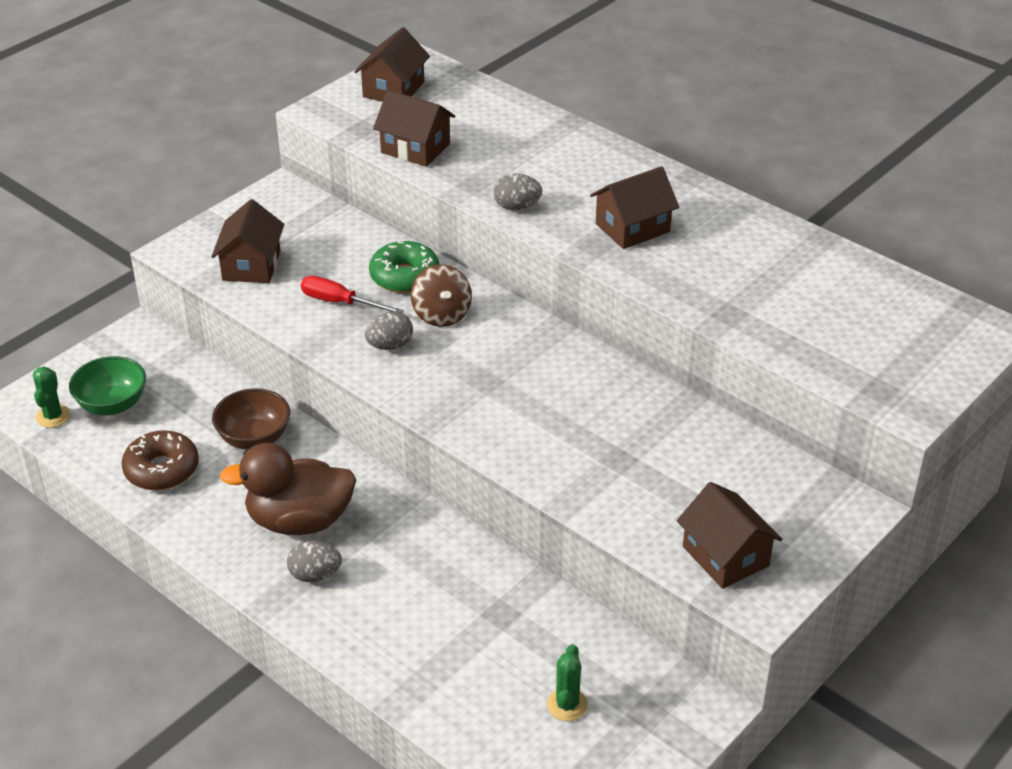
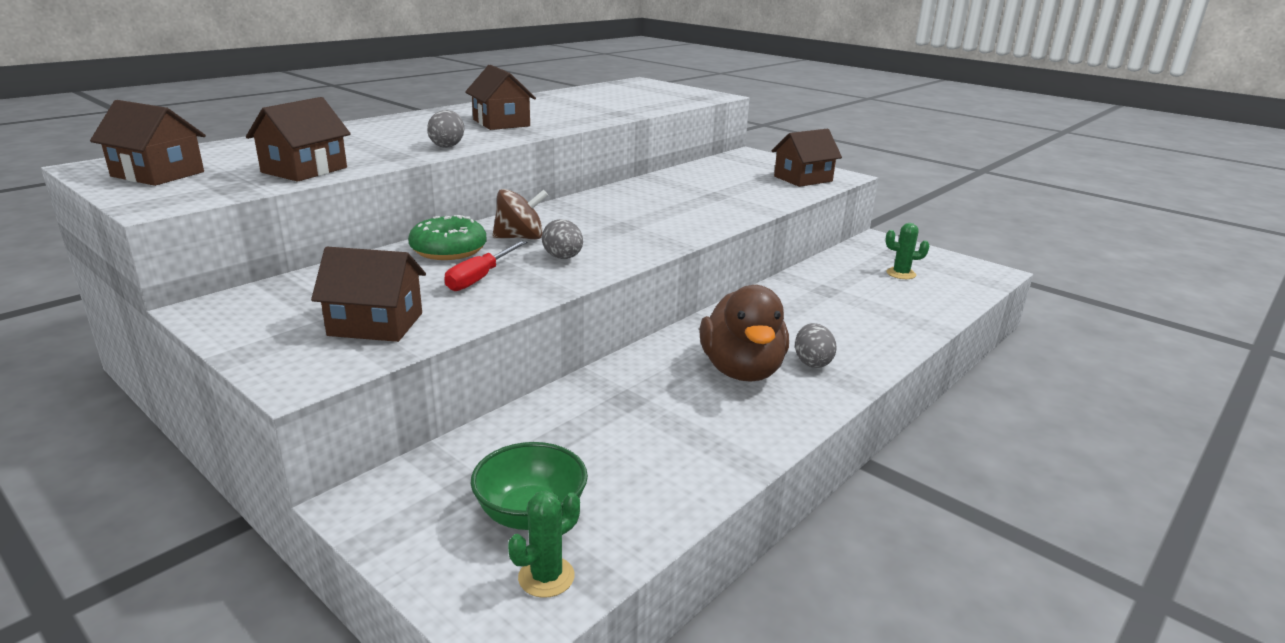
camera: 90 degrees left, 15 degrees down
green cactus [33,366,70,428] -> green cactus turned 45 degrees counterclockwise [508,491,580,598]
brown donut [121,430,199,490] -> none
brown bowl [212,388,290,450] -> none

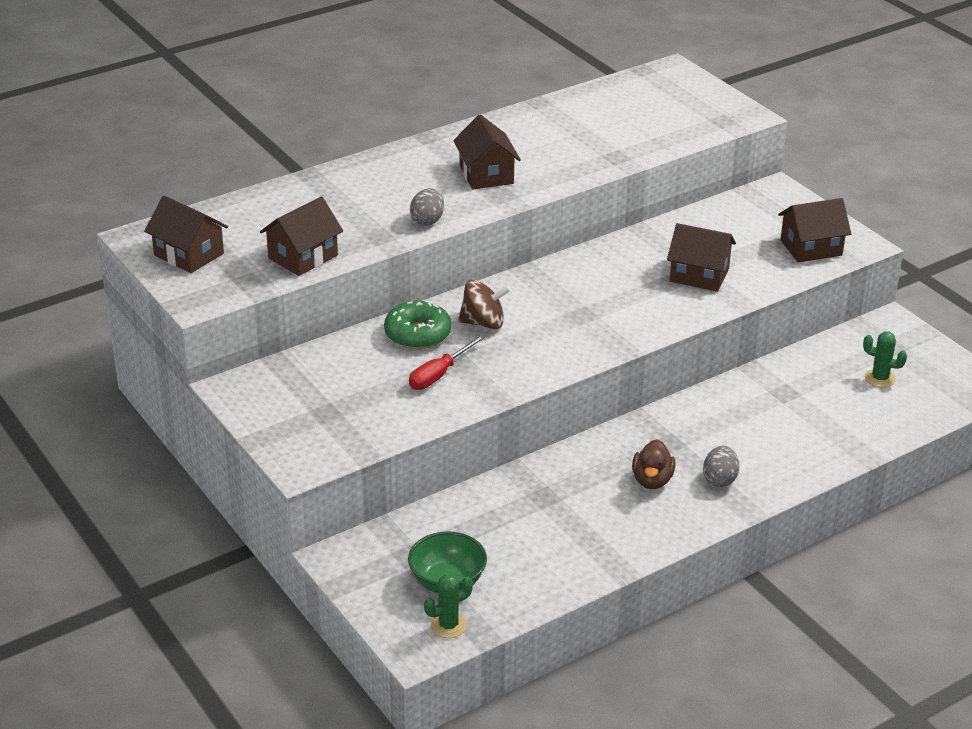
camera: 15 degrees right, 10 degrees up
brown house [311,247,426,342] -> brown house moved to [667,223,736,292]
grey egg [542,219,583,259] -> none
brown duck [699,285,789,382] -> brown duck [632,439,675,489], size x0.57

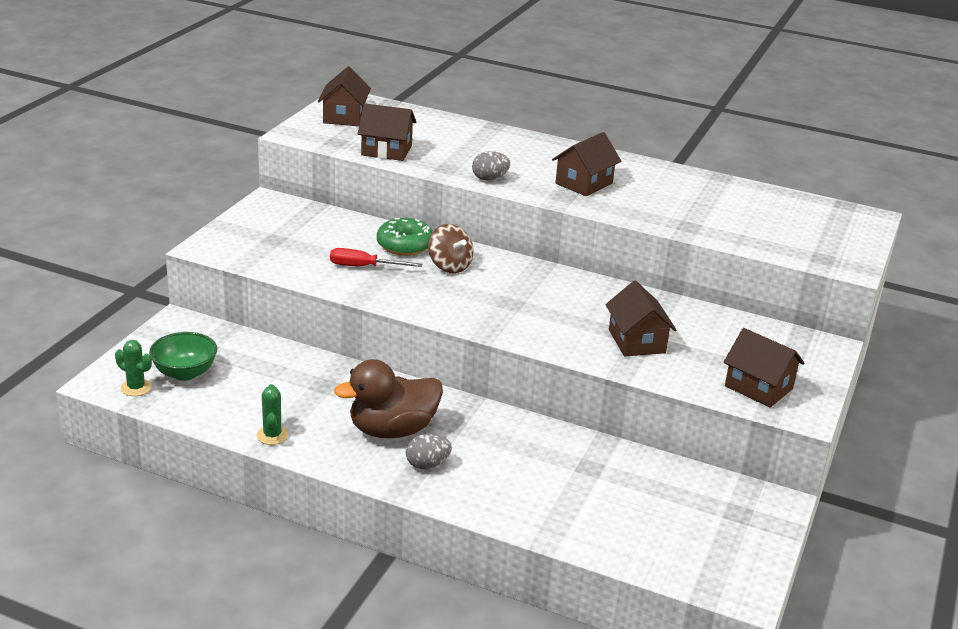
camera: 55 degrees right, 5 degrees down
brown duck [632,439,675,489] -> brown duck [334,359,443,438], size x1.76
green cactus [863,331,907,387] -> green cactus moved to [257,384,288,445]

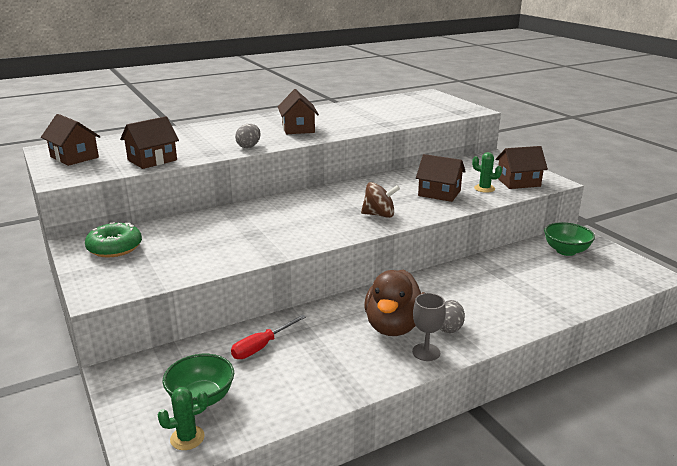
camera: 50 degrees left, 5 degrees down
green cactus [257,384,288,445] -> green cactus moved to [472,152,502,193]
red screwdriver [330,248,422,267] -> red screwdriver moved to [231,315,306,359]
green donut [377,218,433,256] -> green donut moved to [85,222,142,258]
brown spinning top [428,224,474,273] -> brown spinning top moved to [361,182,400,218]
none -> grey goblet [412,293,446,361]
none -> green bowl [544,222,595,256]

